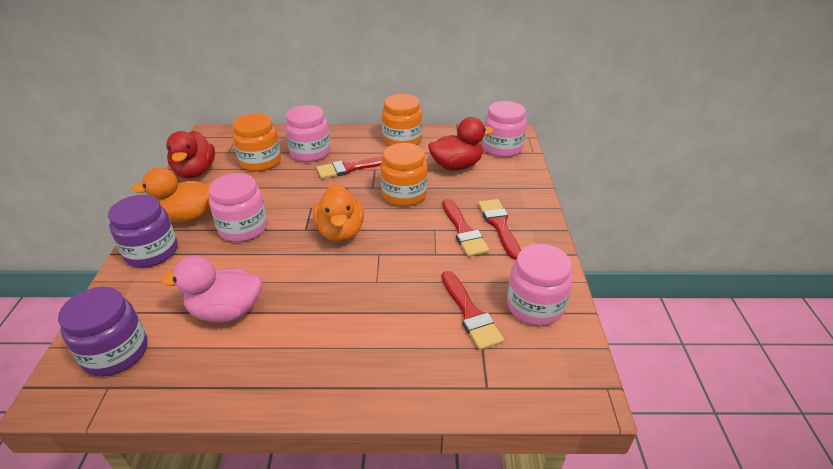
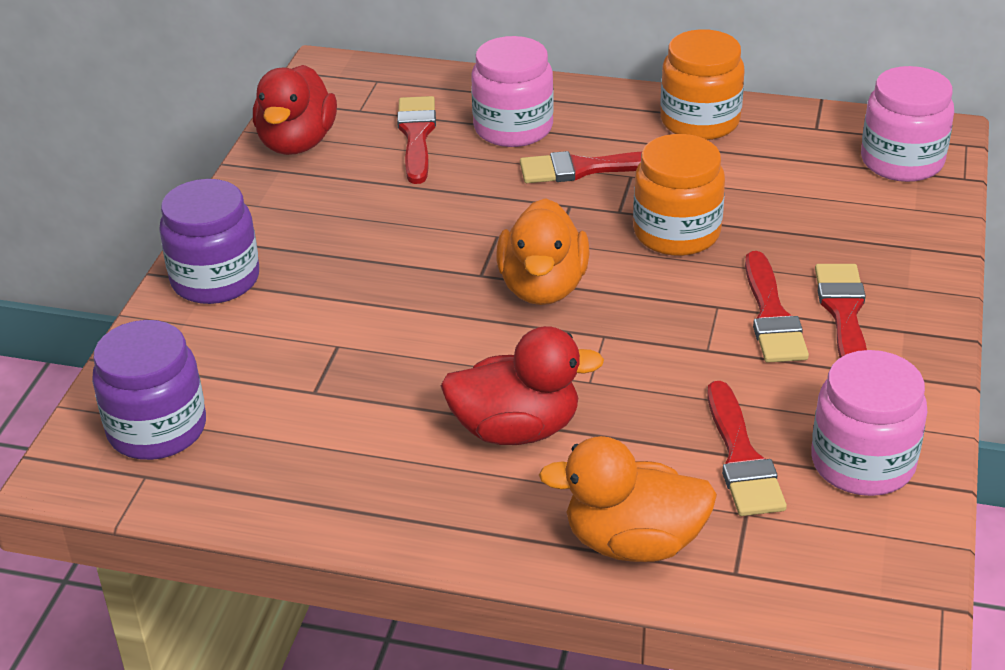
camera: 15 degrees right, 0 degrees up
orange duck [132,167,211,223] -> orange duck moved to [539,436,717,562]
pink duck [161,256,262,322] -> none
pink jar [209,173,267,242] -> none
orange jar [232,113,281,172] -> red brush [397,96,436,184]
red duck [428,117,493,171] -> red duck moved to [441,326,604,445]

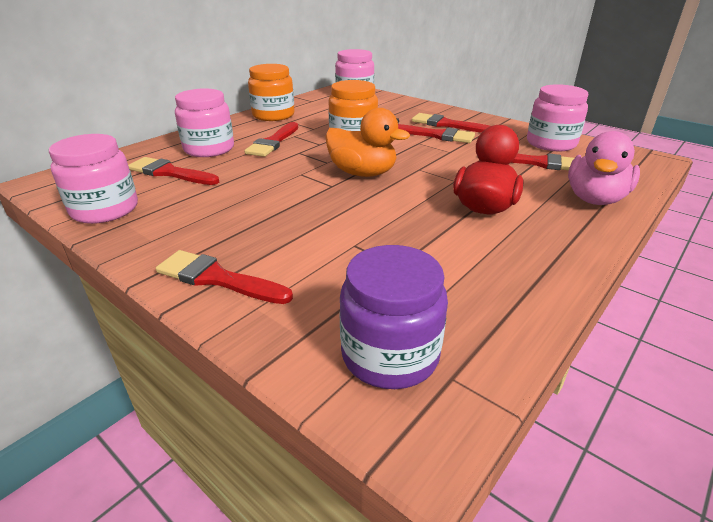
camera: 65 degrees left, 5 degrees down
purple jar [159,179,259,304] -> red brush [156,250,293,304]
red duck [253,65,337,155] -> pink jar [49,134,138,224]
orange duck [539,436,717,562] -> pink duck [568,131,640,205]

